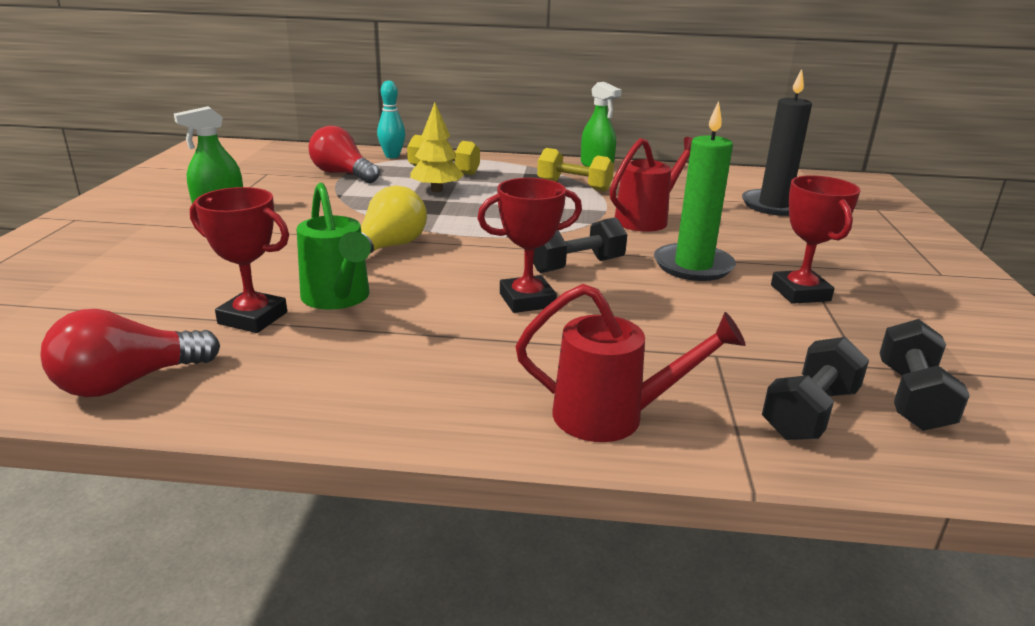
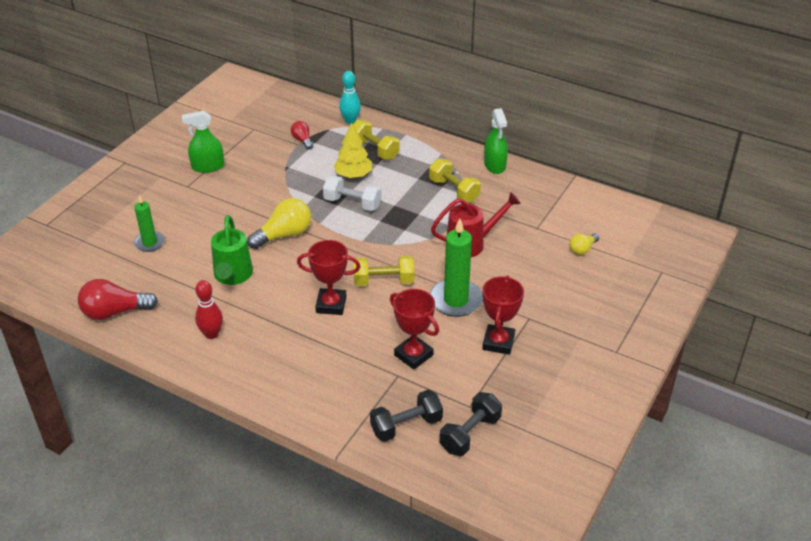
camera: 25 degrees right, 15 degrees up
red trophy [190,187,289,333] -> red trophy moved to [390,289,439,370]
red light bulb [308,126,380,183] -> red light bulb [291,121,313,149], size x0.55
red watering can [516,284,746,442] -> none
black dumbbell [533,217,627,273] -> yellow dumbbell [353,255,414,286]
black candle [742,69,812,216] -> yellow light bulb [570,234,599,255]
none -> green candle [134,195,165,252]
none -> red bowling pin [195,280,223,339]
none -> white dumbbell [323,176,382,211]

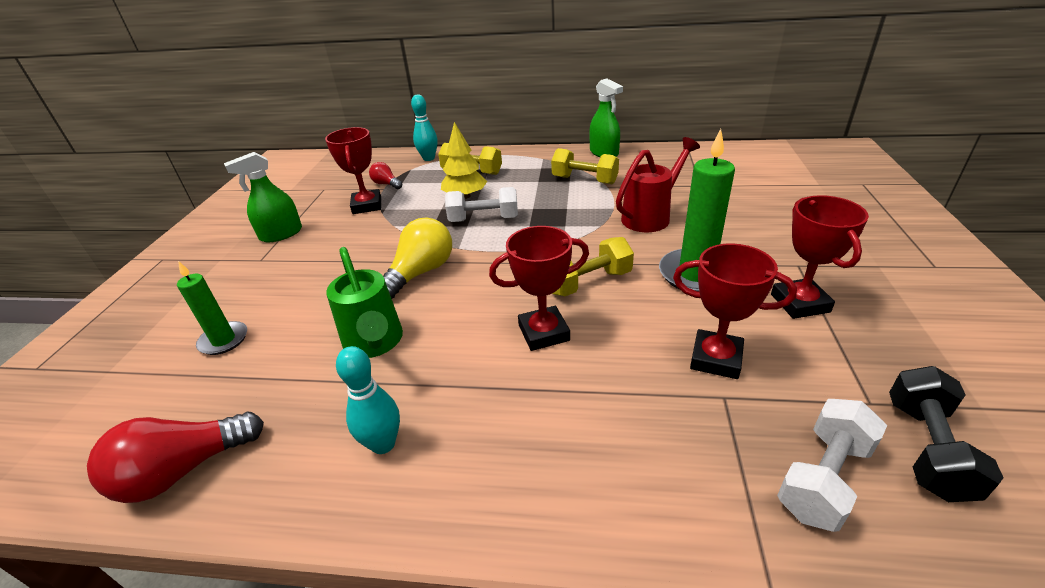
camera: 20 degrees left, 5 degrees down
red bowling pin [195,280,223,339] -> turquoise bowling pin [336,346,400,454]
black dumbbell [370,390,443,442] -> white dumbbell [777,399,887,532]
yellow light bulb [570,234,599,255] -> none
none -> red trophy [325,127,381,214]

